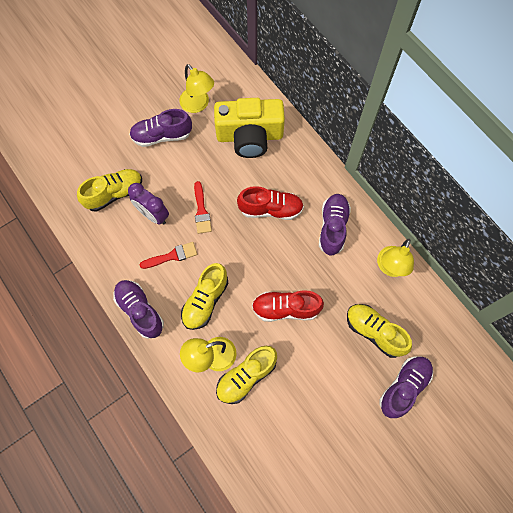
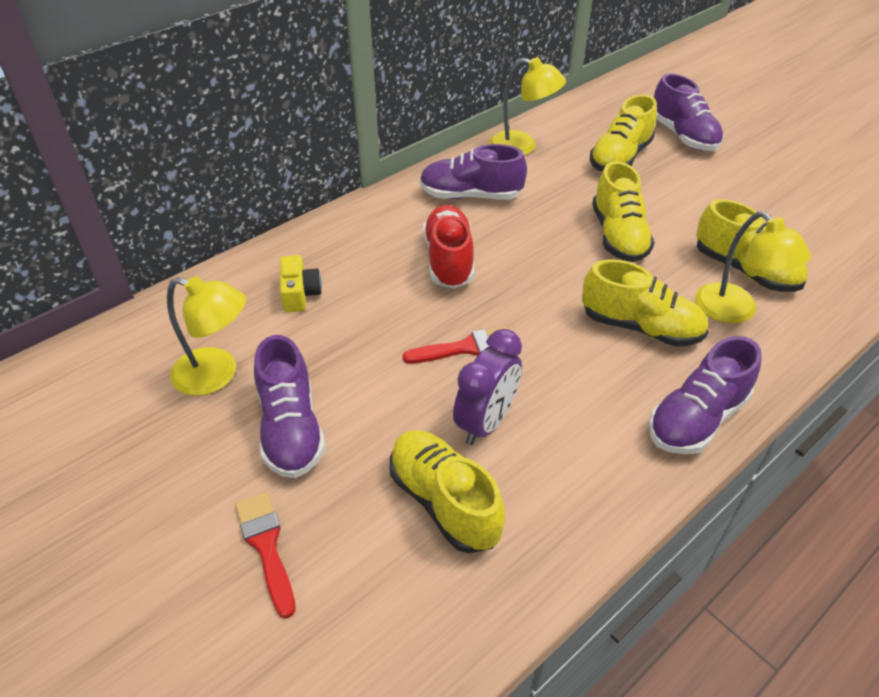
camera: 95 degrees left, 25 degrees down
red brush [140,242,197,269] -> red brush moved to [235,492,296,618]
yellow lamp [179,64,214,113] -> yellow lamp turned 60 degrees clockwise [167,276,246,396]
yellow camera [214,98,285,158] -> yellow camera [280,255,322,312], size x0.42
red shoe [252,290,324,322] -> yellow shoe [592,161,655,262]
purple shoe [379,356,433,418] -> purple shoe turned 150 degrees counterclockwise [654,73,724,151]

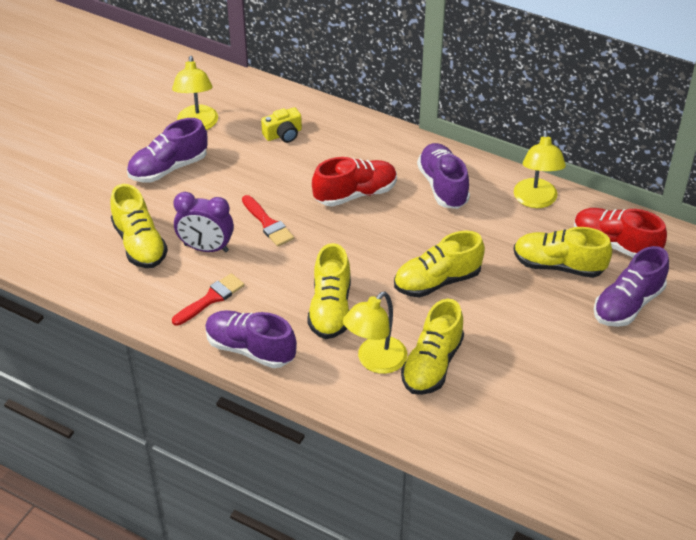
camera: 70 degrees right, 0 degrees up
red brush [235,492,296,618] -> red brush moved to [172,273,244,326]
yellow shoe [390,431,505,553] -> yellow shoe turned 120 degrees clockwise [111,184,168,268]
none -> red shoe [574,208,667,258]

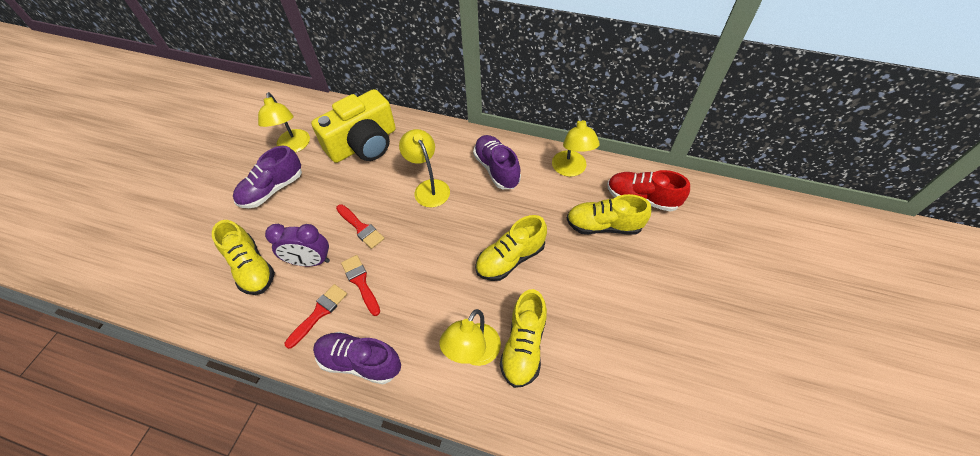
camera: 10 degrees left, 10 degrees up
yellow camera [261,107,302,143] -> yellow camera [311,89,396,163], size x2.36
yellow shoe [307,243,351,339] -> none
red shoe [312,157,397,207] -> yellow lamp [399,129,450,208]
purple shoe [594,246,669,327] -> none
none -> red brush [341,255,380,316]

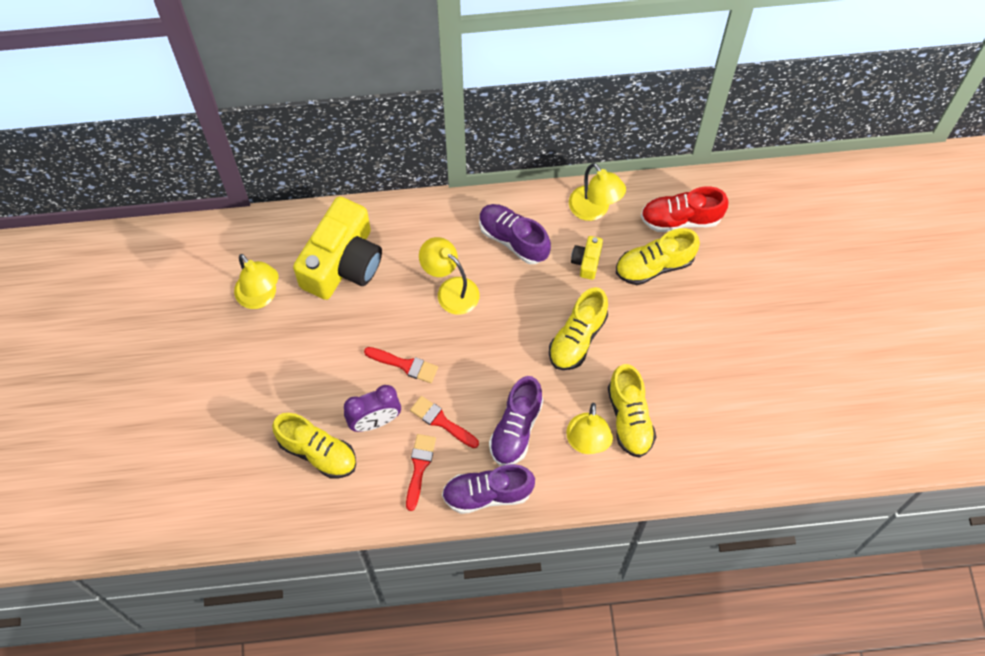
camera: 25 degrees left, 10 degrees up
purple shoe [233,146,302,208] -> purple shoe moved to [489,376,543,466]
none -> yellow camera [571,236,603,280]

